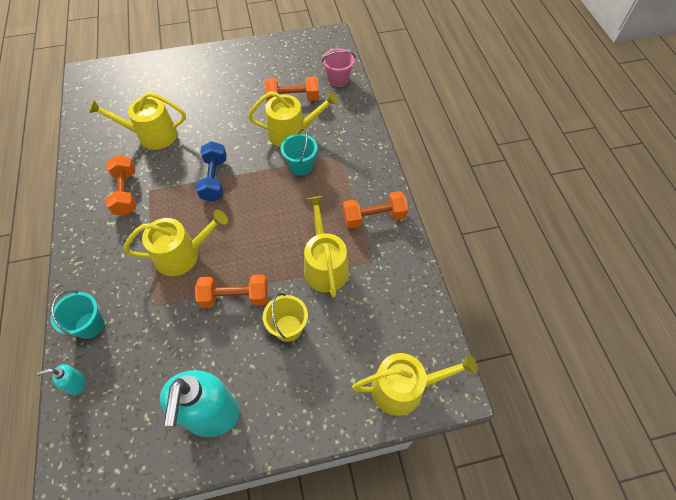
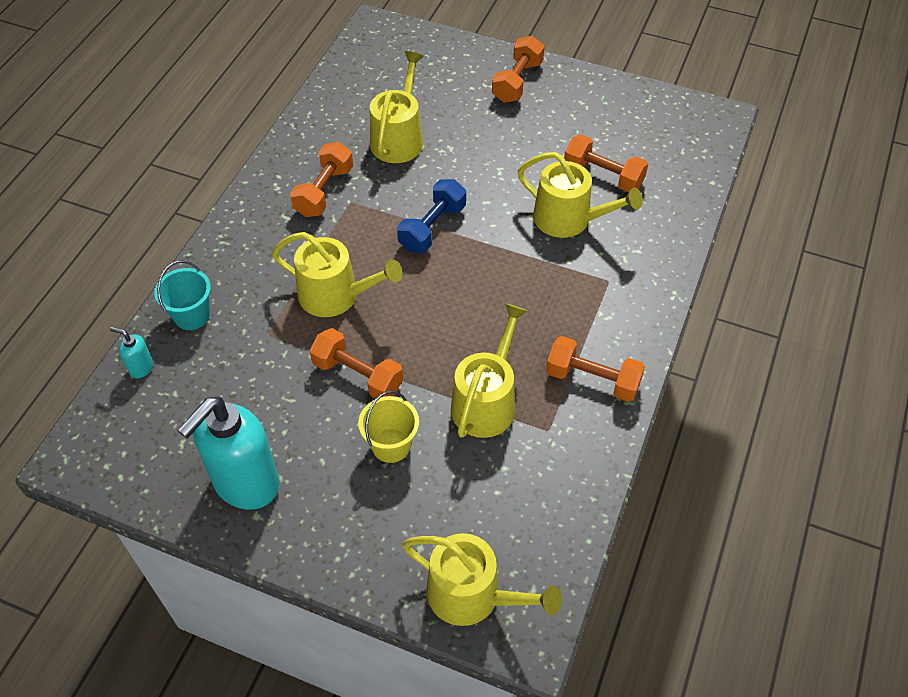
camera: 35 degrees right, 5 degrees down
yellow watering can [89,92,186,150] -> yellow watering can turned 75 degrees clockwise [370,51,423,163]
turquoise bucket [281,128,318,176] -> none
pink bucket [322,48,355,87] -> none
none -> orange dumbbell [492,36,545,103]

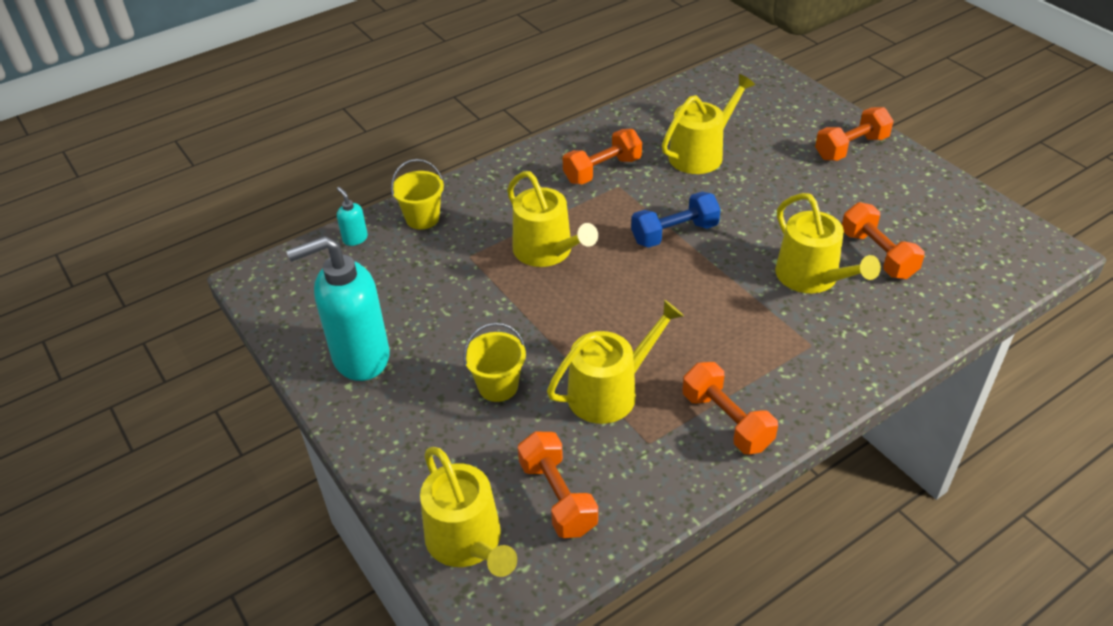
camera: 35 degrees right, 10 degrees down
turquoise bucket [154,260,211,330] -> yellow bucket [391,159,444,229]
orange dumbbell [310,328,403,399] -> orange dumbbell moved to [518,432,598,538]

